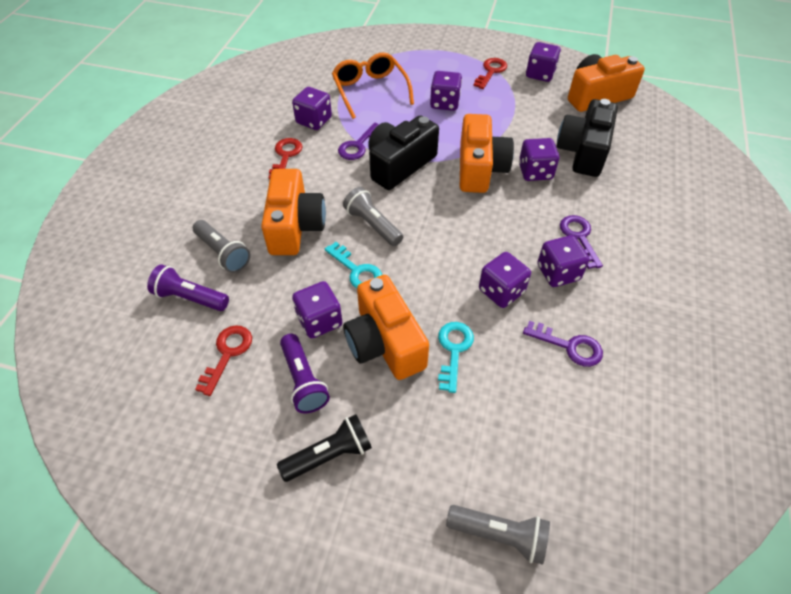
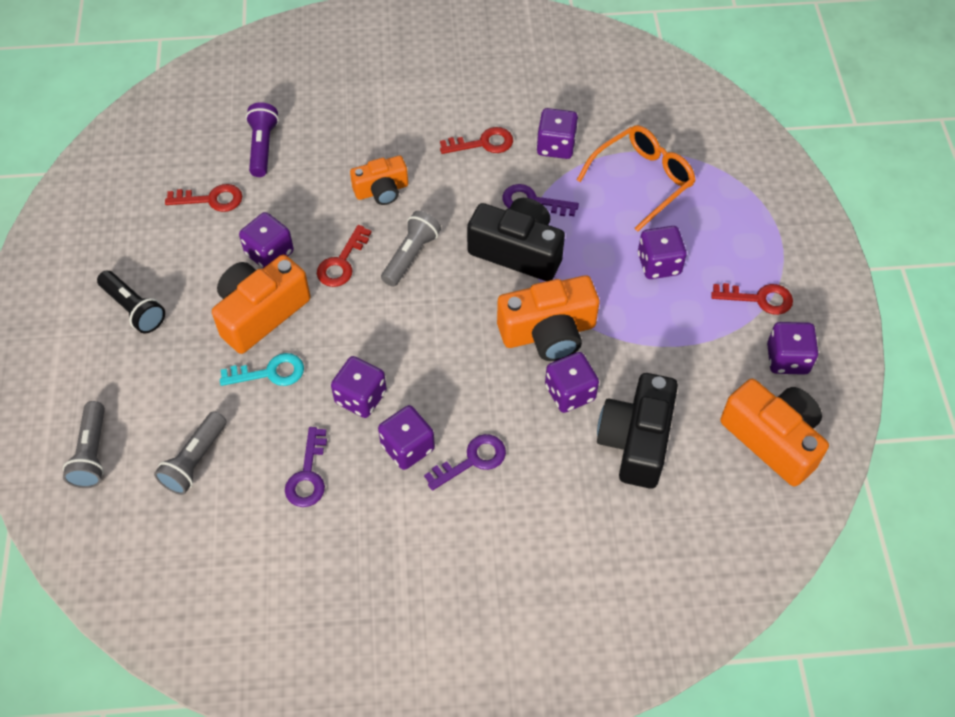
camera: 70 degrees right, 5 degrees up
grey flashlight [193,220,250,273] -> grey flashlight moved to [154,411,226,495]
orange camera [261,169,326,255] -> orange camera [350,156,408,205], size x0.61
purple flashlight [280,334,330,413] -> none
turquoise key [325,242,382,288] -> red key [317,225,372,287]
black camera [557,99,618,177] -> black camera turned 75 degrees counterclockwise [597,373,678,489]

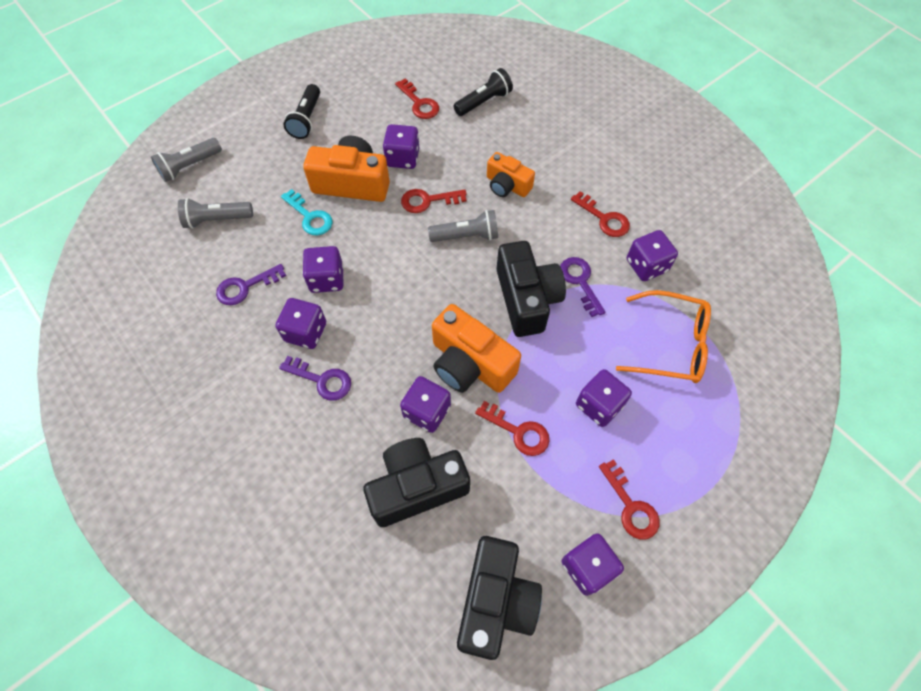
camera: 55 degrees right, 5 degrees up
purple flashlight [246,102,279,177] -> black flashlight [453,68,513,116]
orange camera [720,379,829,487] -> black camera [457,536,542,660]
none -> red key [475,401,549,456]

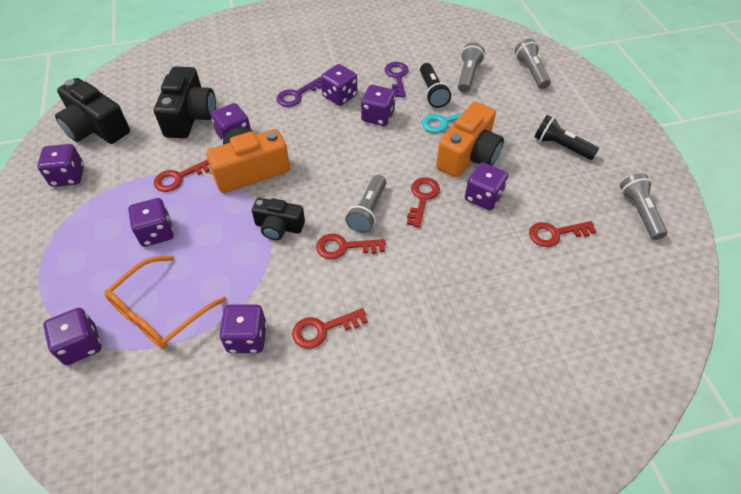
camera: 115 degrees right, 10 degrees down
black flashlight [453,68,513,116] -> black flashlight moved to [420,63,451,108]
orange camera [487,152,535,197] -> none
black camera [497,241,566,337] -> black camera [252,198,305,240], size x0.61
purple key [560,257,605,317] -> none
red key [599,459,660,539] -> red key moved to [316,234,386,259]
none -> purple dice [43,308,101,365]
none -> grey flashlight [620,173,667,240]

